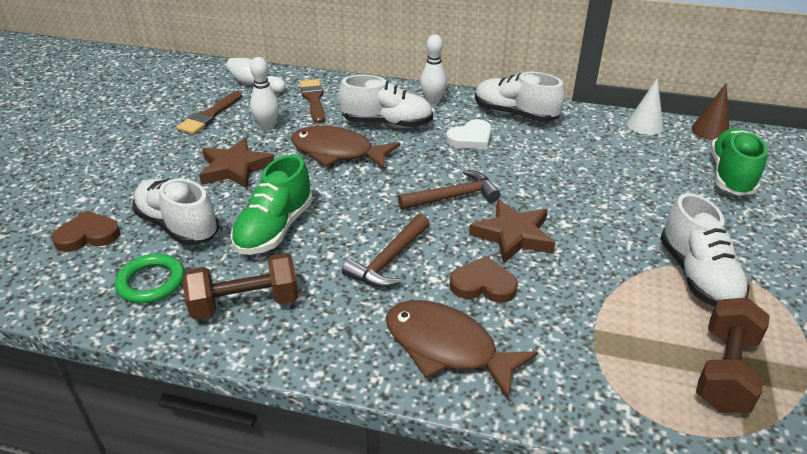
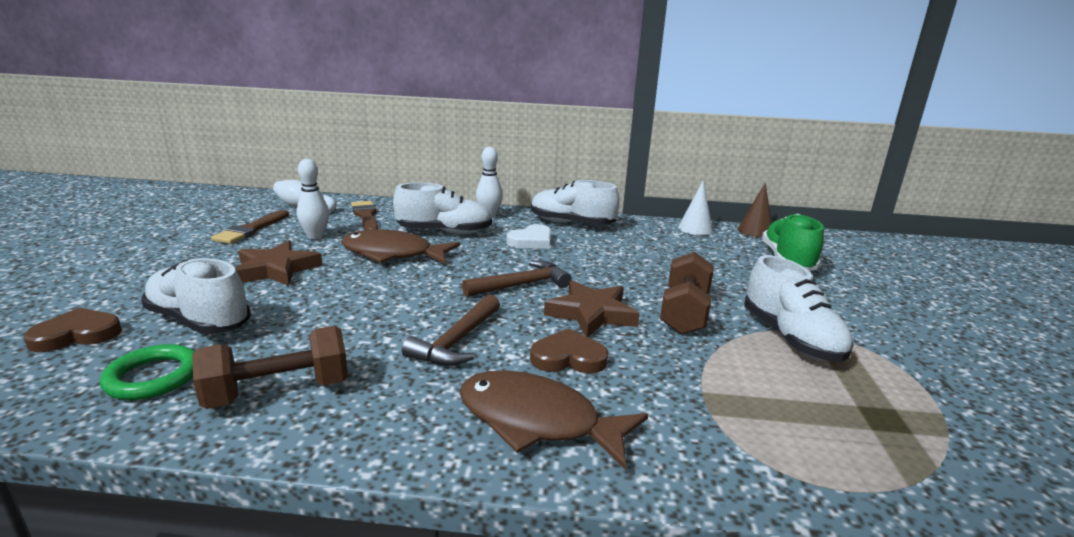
camera: 10 degrees left, 15 degrees down
green shoe [231,155,313,255] -> none
brown dumbbell [696,298,770,413] -> brown dumbbell moved to [660,252,714,335]

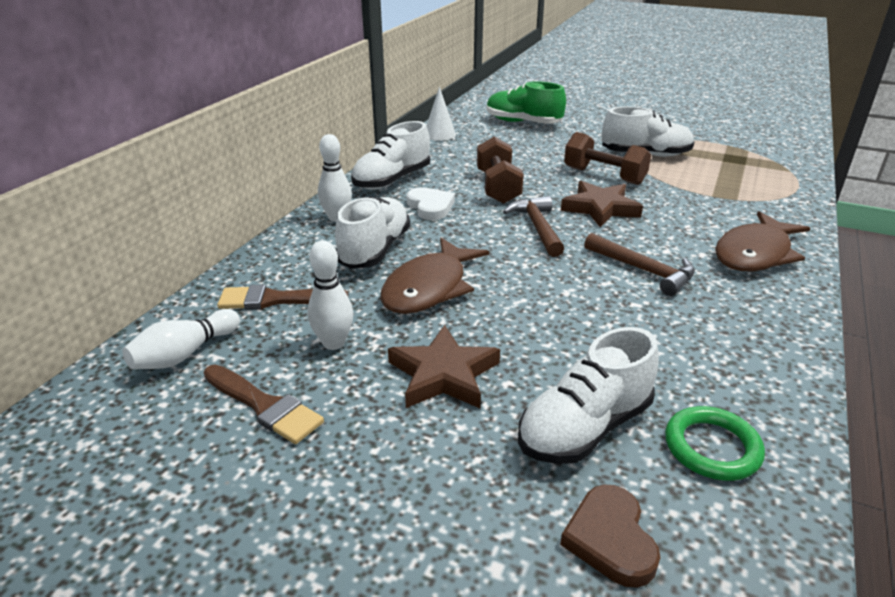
camera: 70 degrees left, 10 degrees up
brown dumbbell [192,326,348,409] -> brown dumbbell moved to [477,137,524,204]
brown heart [530,328,608,373] -> none
brown cone [738,183,772,238] -> none

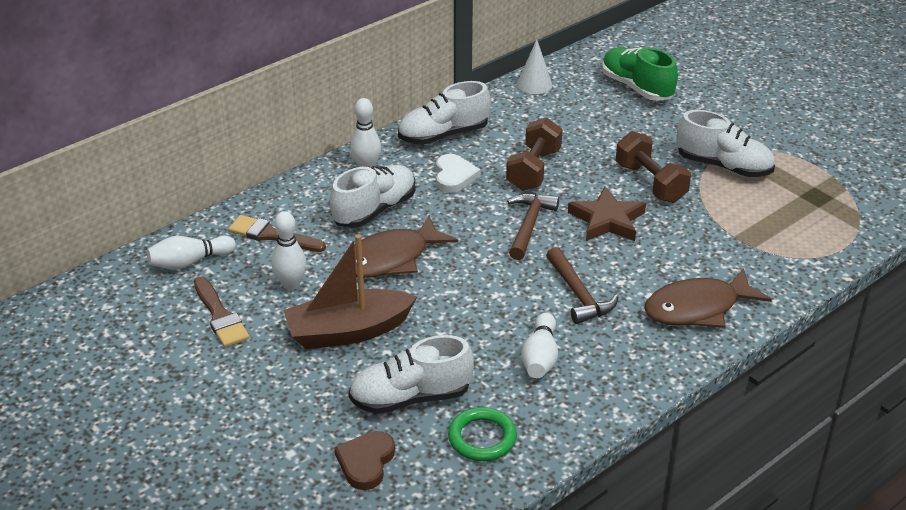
camera: 25 degrees right, 5 degrees up
brown star [388,325,500,408] -> brown boat [283,234,417,349]
none -> white bowling pin [521,313,558,378]

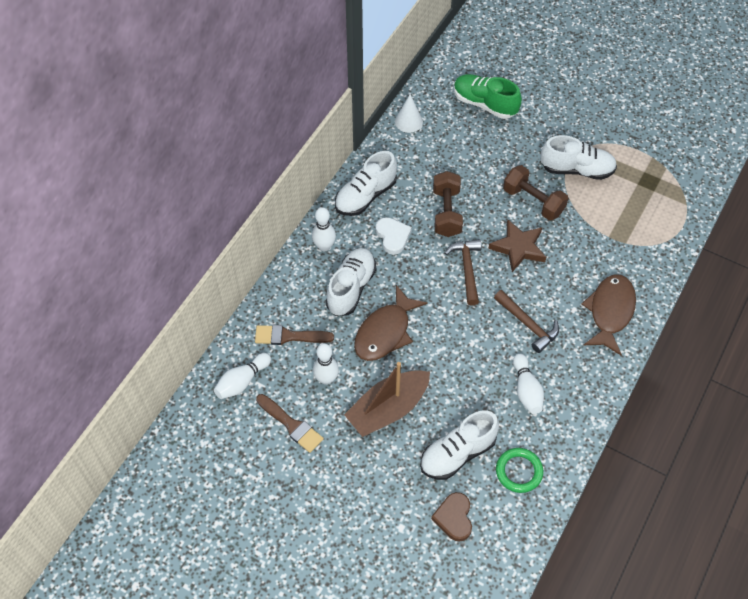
camera: 20 degrees left, 20 degrees up
brown fish [644,268,772,328] -> brown fish turned 150 degrees clockwise [582,274,636,356]

